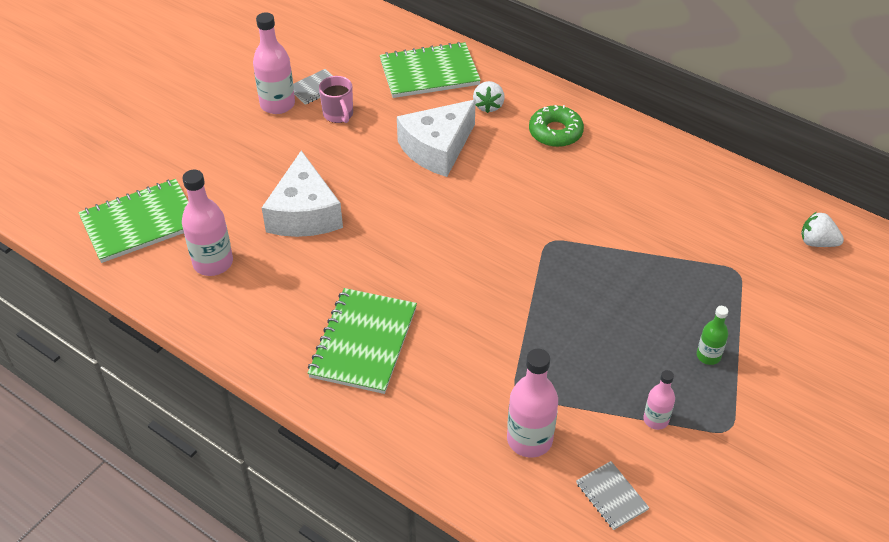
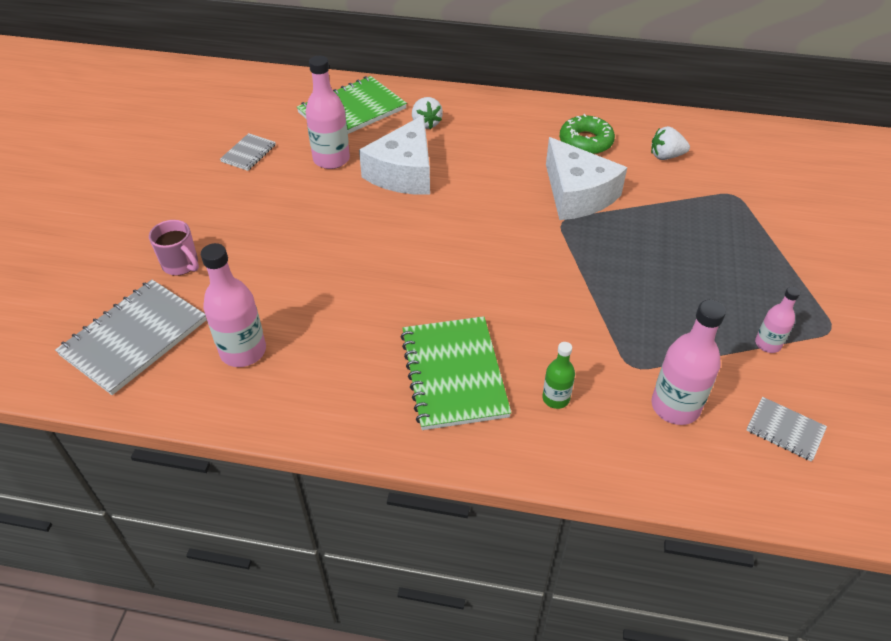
camera: 25 degrees left, 0 degrees up
green notebook [78,179,188,263] -> grey notebook [55,280,207,395]
pink bottle [253,12,295,114] -> pink bottle moved to [305,56,350,169]
white cheese [262,151,343,237] -> white cheese moved to [546,137,627,220]
pink mug [319,76,353,123] -> pink mug moved to [149,220,199,276]
green donut [529,105,584,147] -> green donut moved to [560,114,615,154]
green bottle [697,306,728,365] -> green bottle moved to [543,342,575,409]
white strawberry [801,212,844,247] -> white strawberry moved to [651,126,690,160]

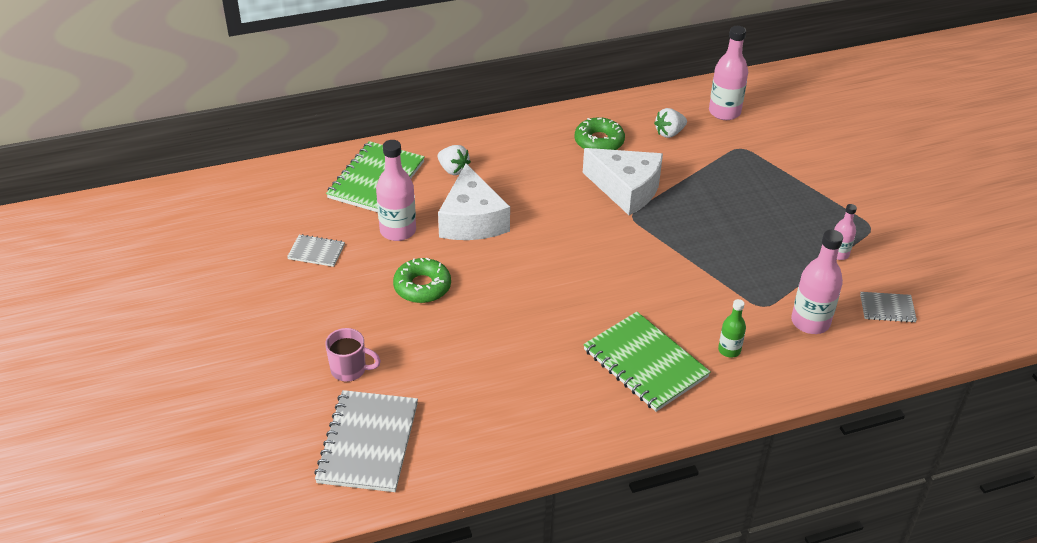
camera: 30 degrees left, 5 degrees down
pink bottle [201,243,266,367] -> pink bottle moved to [709,26,748,120]
grey notebook [220,133,276,171] -> grey notebook turned 75 degrees counterclockwise [287,234,345,267]
none -> green donut [393,257,451,303]

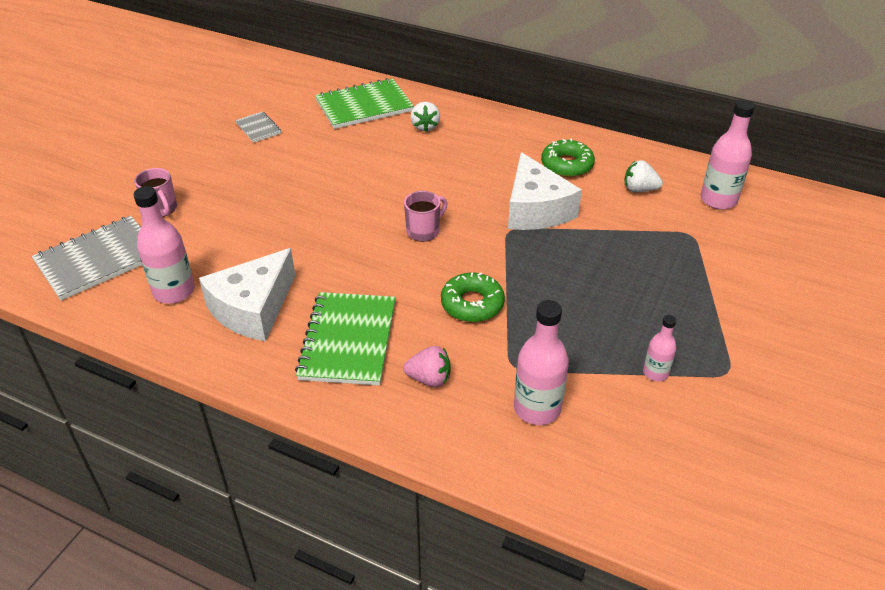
camera: 45 degrees right, 0 degrees up
pink bottle [376,140,416,241] -> pink bottle moved to [134,186,195,304]
green donut [393,257,451,303] -> green donut moved to [441,272,505,322]
white cheese [438,164,510,240] -> white cheese moved to [199,248,295,341]
green bottle [718,299,746,358] -> pink strawberry [403,346,450,387]
grey notebook [860,292,917,322] -> none
none -> pink mug [404,191,447,242]

